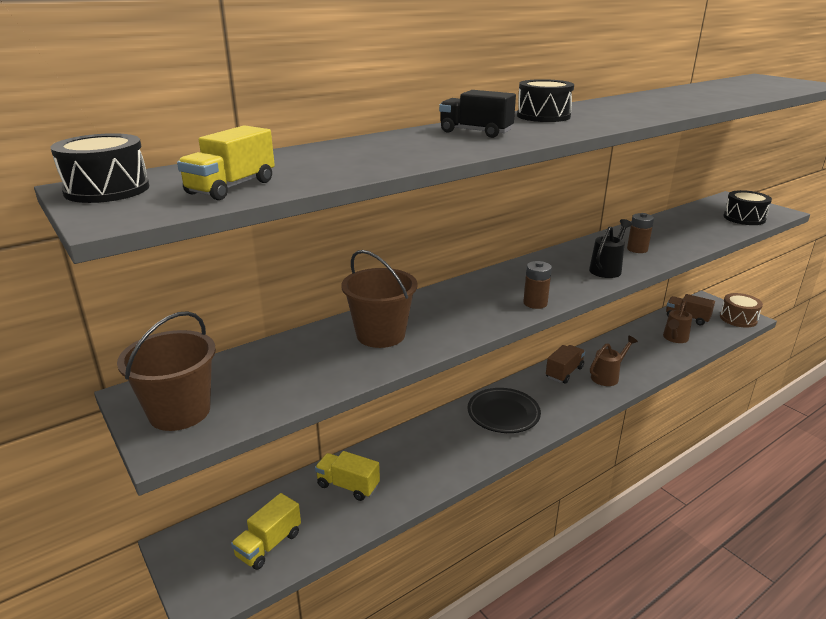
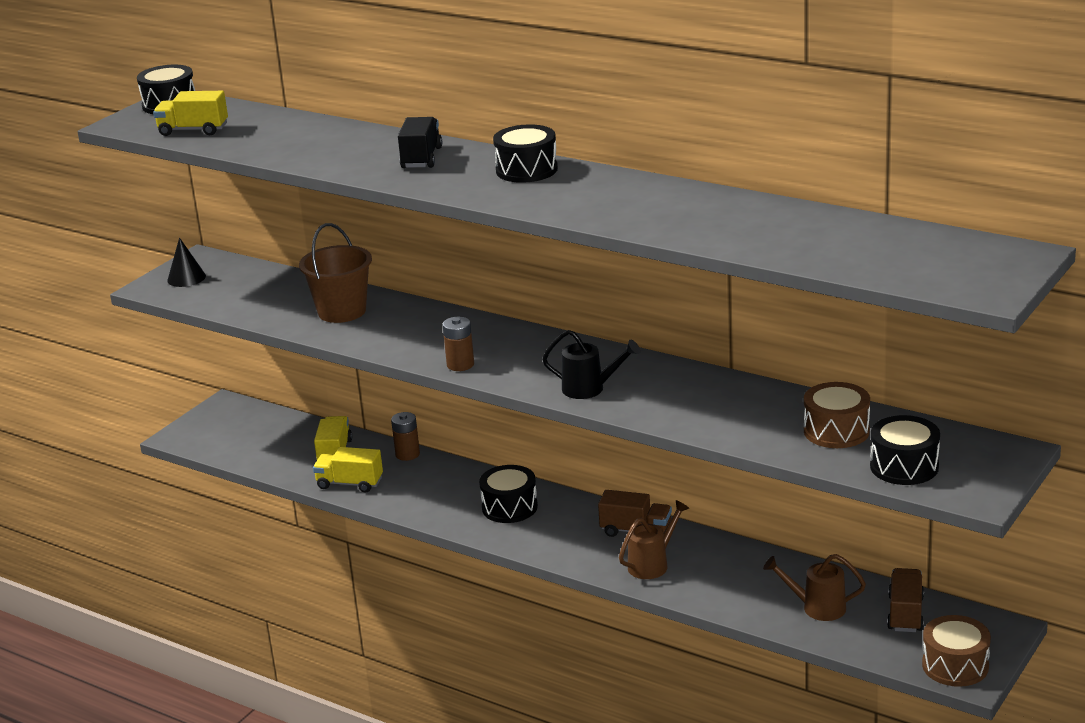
camera: 70 degrees right, 0 degrees up
brown bucket [117,311,216,431] -> black cone [167,237,206,287]
yellow truck [231,493,301,570] -> yellow truck moved to [313,447,383,492]
black plate [467,388,541,433] -> black drum [479,465,538,523]
brown watering can [590,335,638,386] -> brown watering can turned 75 degrees counterclockwise [619,500,689,579]
brown battery [627,213,654,253] -> brown battery moved to [391,412,420,461]
none -> brown drum [804,382,870,448]

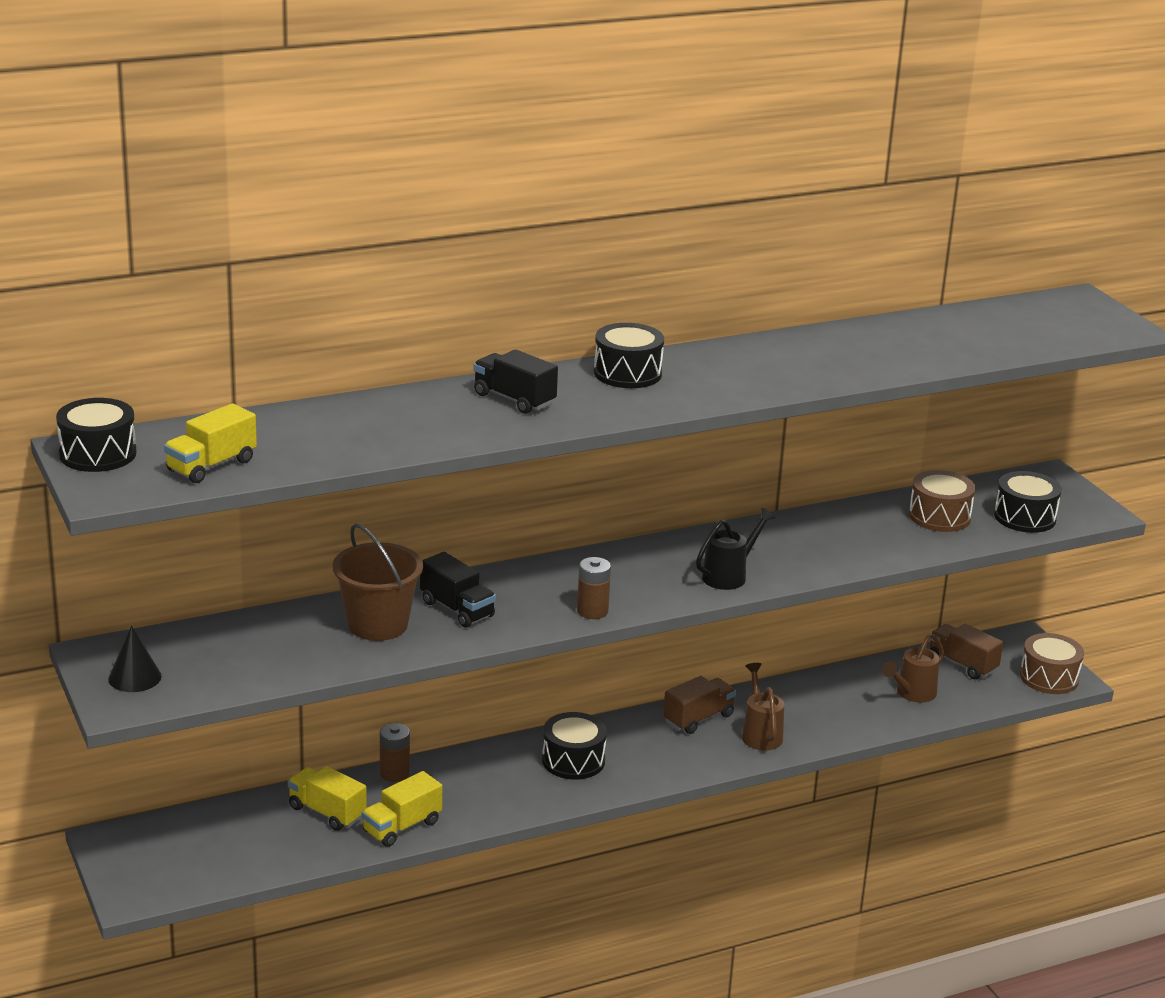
camera: 60 degrees left, 0 degrees up
none -> black truck [420,552,496,628]

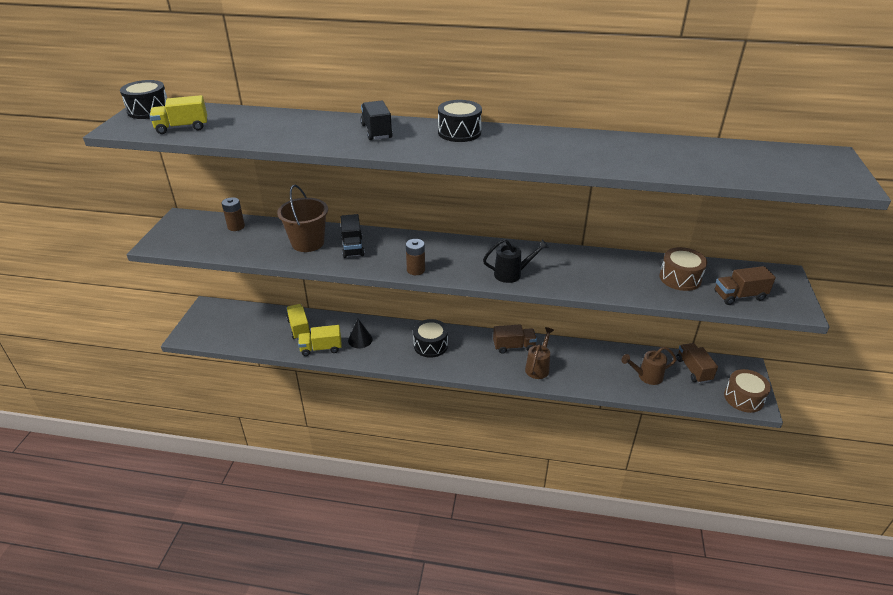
camera: 35 degrees right, 10 degrees up
black cone [108,626,162,692] -> black cone moved to [348,319,373,348]
brown battery [380,723,410,782] -> brown battery moved to [222,197,245,231]
black drum [994,471,1062,533] -> brown truck [714,266,776,305]

